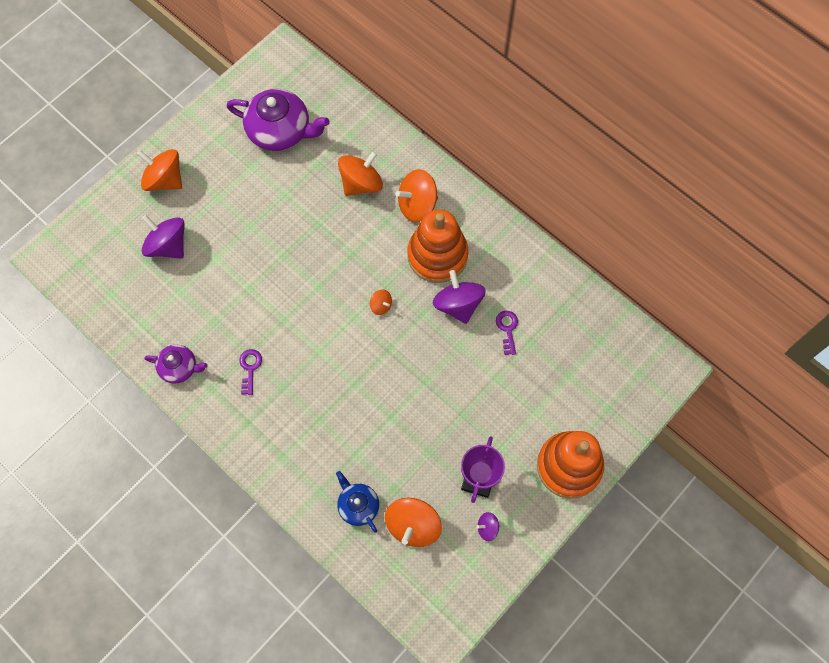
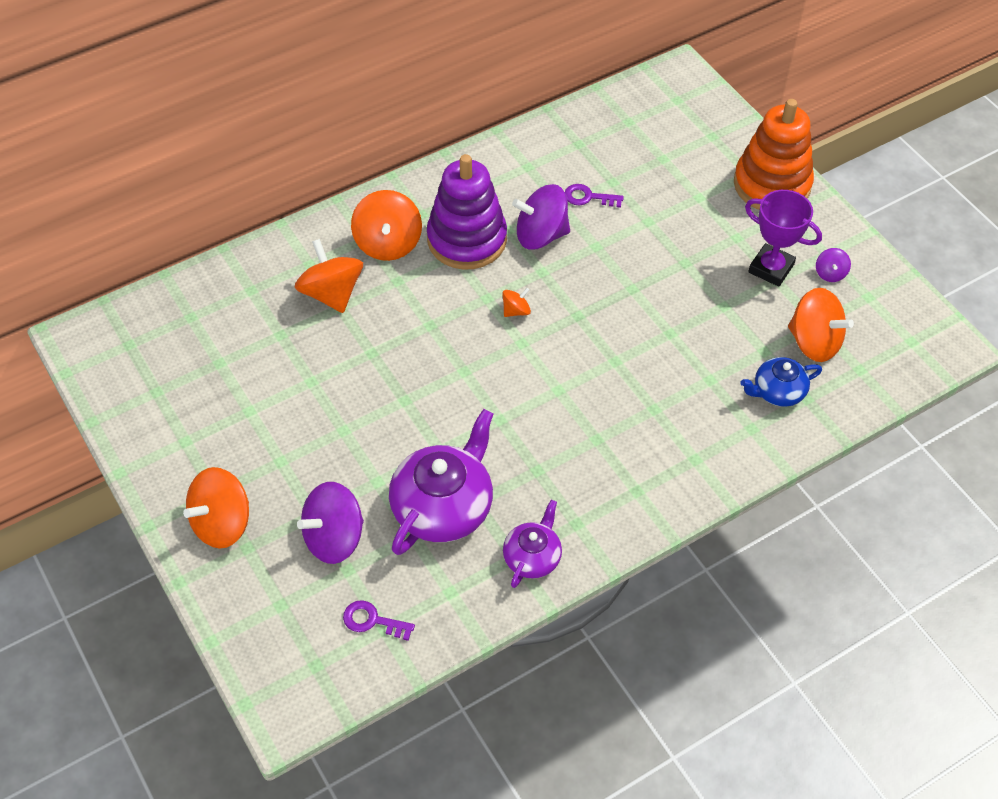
camera: 75 degrees left, 15 degrees down
purple teapot [226,89,330,151] -> purple teapot moved to [389,409,493,555]
purple key [240,349,262,395] -> purple key moved to [343,600,415,641]
orange stacking toy [408,209,468,283] -> purple stacking toy [427,154,507,270]

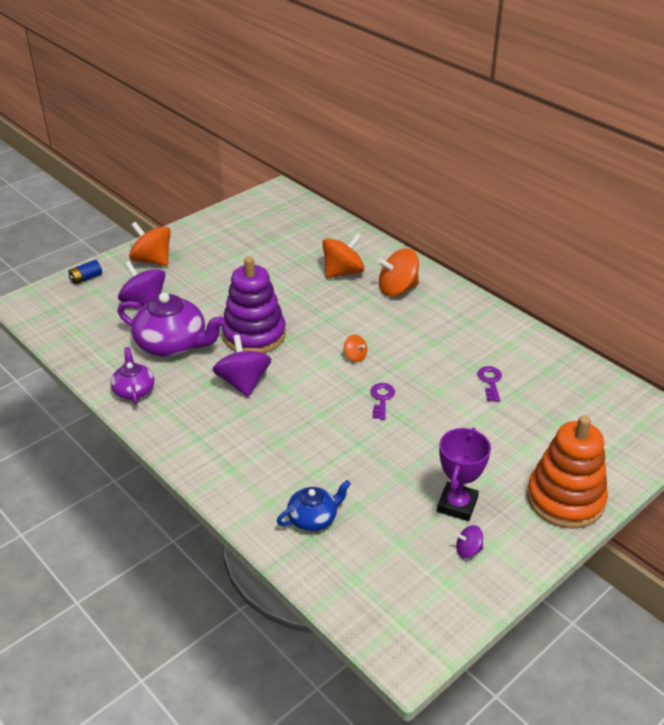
camera: 80 degrees right, 15 degrees down
purple key [343,600,415,641] -> purple key moved to [370,383,395,420]
purple stacking toy [427,154,507,270] -> purple stacking toy moved to [222,257,286,353]
purple teapot [503,500,562,588] -> purple teapot turned 120 degrees counterclockwise [111,347,154,405]
purple spinning top [512,184,570,250] -> purple spinning top moved to [212,335,271,397]
blue teapot [740,357,822,407] -> blue teapot turned 90 degrees clockwise [277,480,351,531]
orange spinning top [788,288,854,362] -> none
none -> blue battery [68,260,102,285]

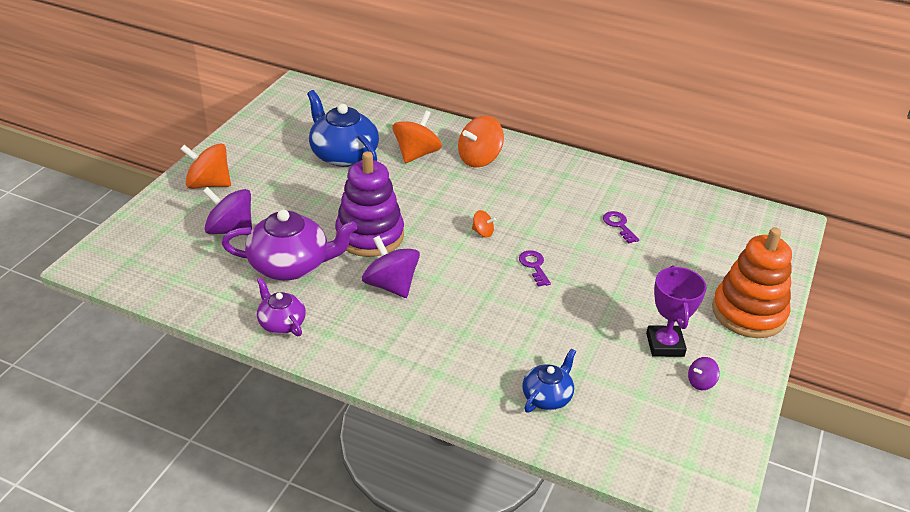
camera: 25 degrees left, 0 degrees up
blue battery [68,260,102,285] -> none
none -> blue teapot [307,90,379,167]

